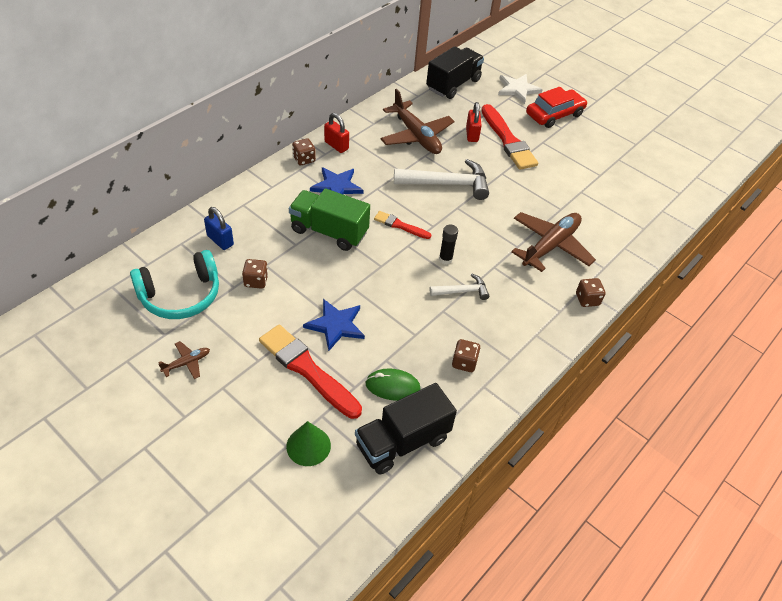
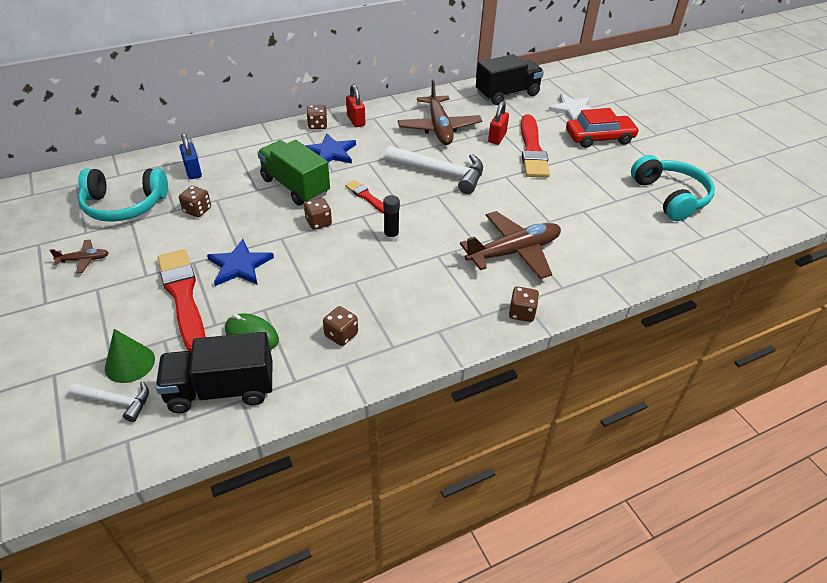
camera: 25 degrees right, 5 degrees down
white hammer [430,274,490,300] -> white hammer moved to [70,382,149,422]
none -> brown dice [304,198,332,230]
none -> turquoise headphones [631,155,715,221]

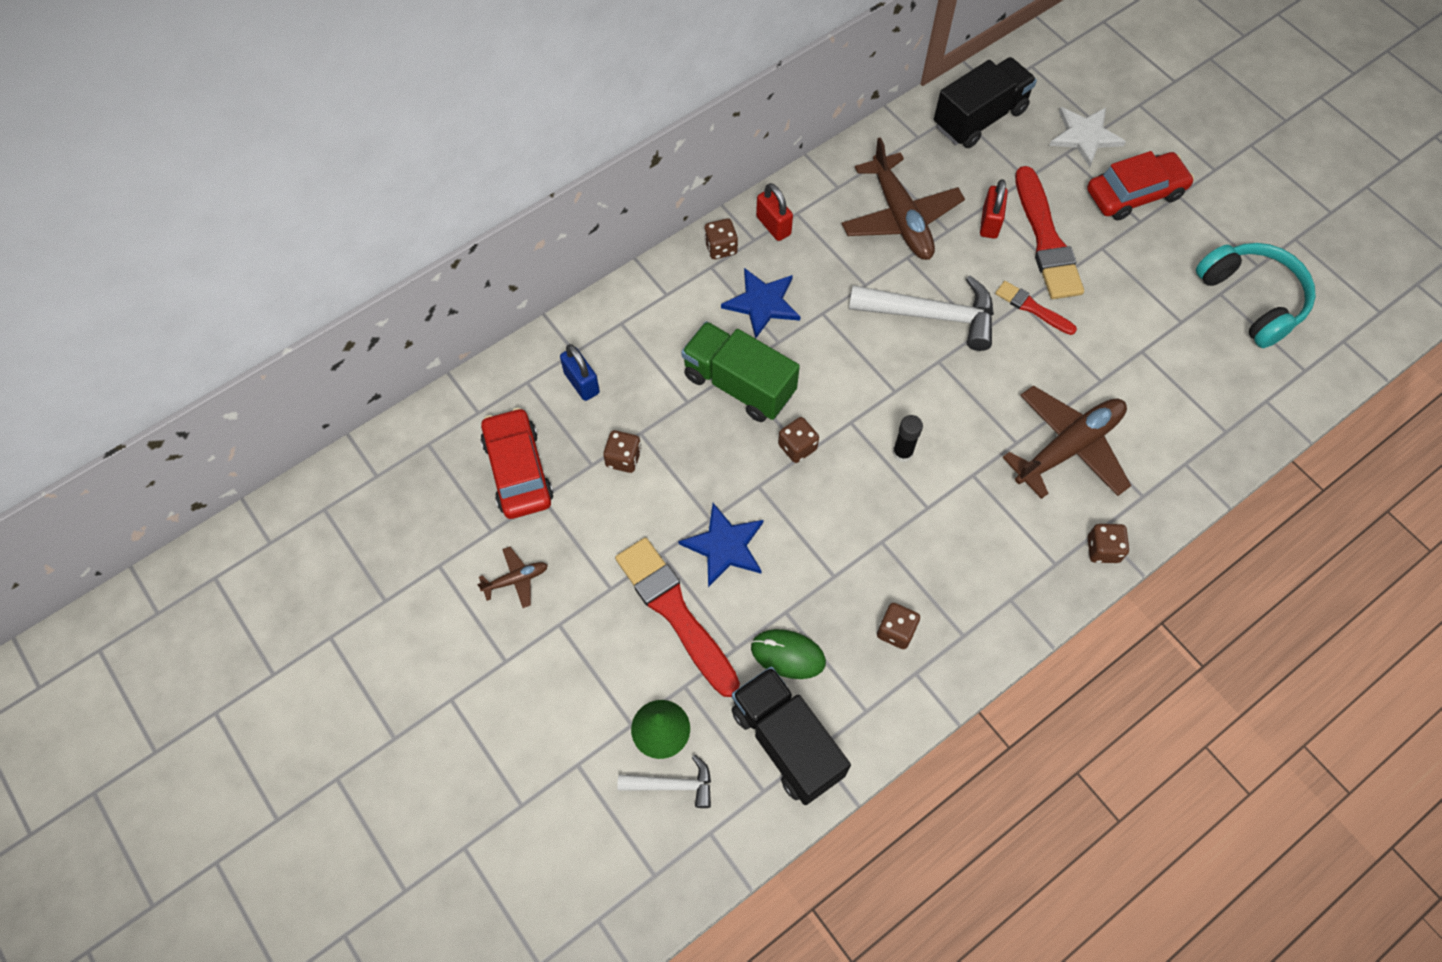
camera: 10 degrees left, 20 degrees up
turquoise headphones [78,168,168,222] -> red car [481,408,553,519]
black truck [155,332,272,413] -> black truck turned 75 degrees clockwise [731,666,851,805]
red brush [345,180,384,214] -> red brush moved to [995,281,1077,335]

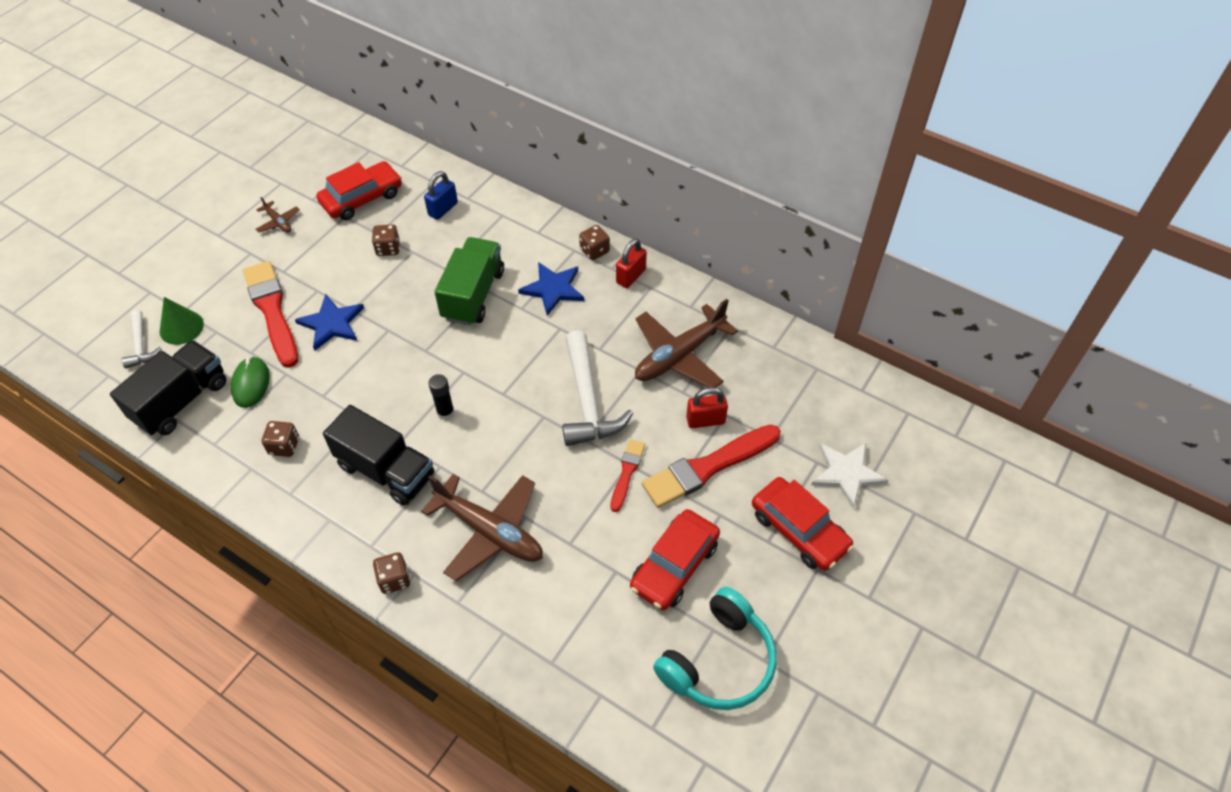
camera: 70 degrees right, 10 degrees down
red brush [615,538,740,697] -> red brush turned 60 degrees counterclockwise [243,261,298,368]
brown dice [778,417,819,463] -> none
black truck [934,57,1037,148] -> black truck moved to [323,405,434,506]
none -> red car [630,509,720,610]

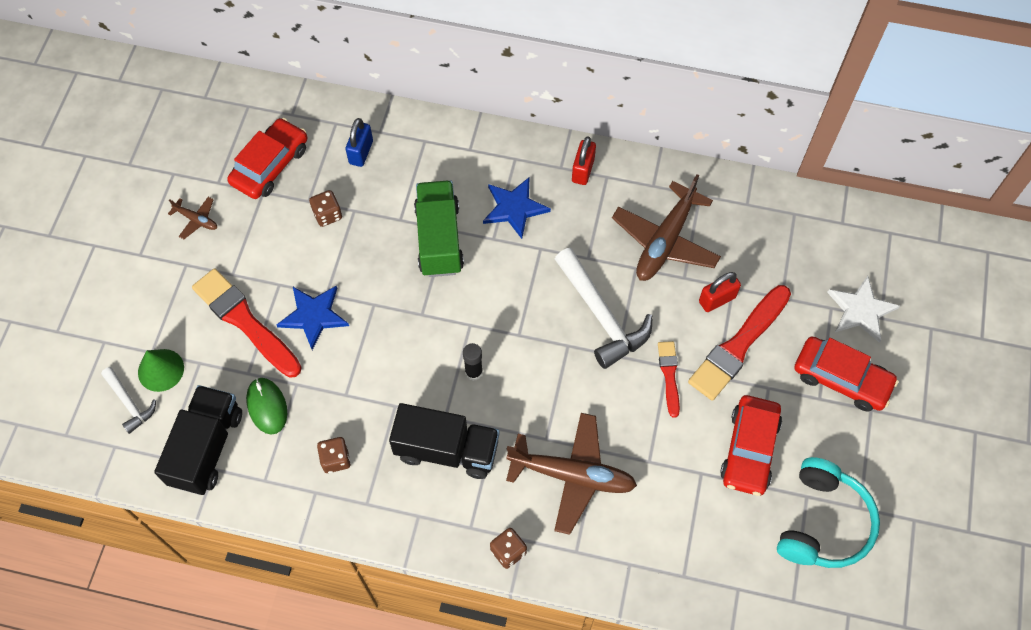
camera: 20 degrees left, 10 degrees up
brown dice [579,225,610,260] -> none

